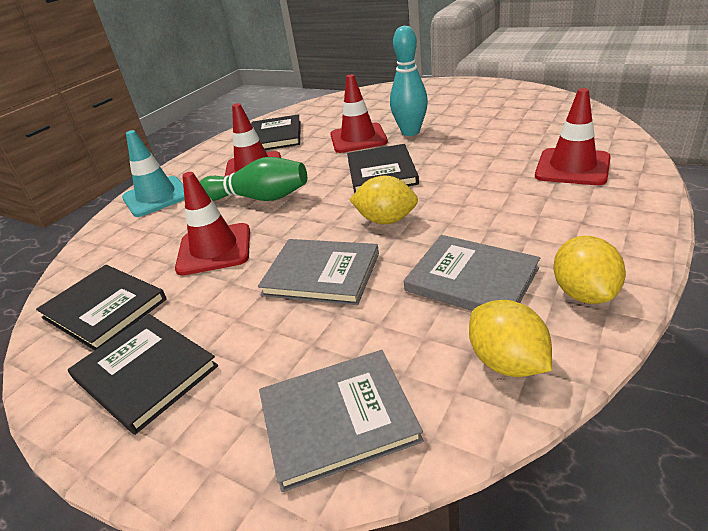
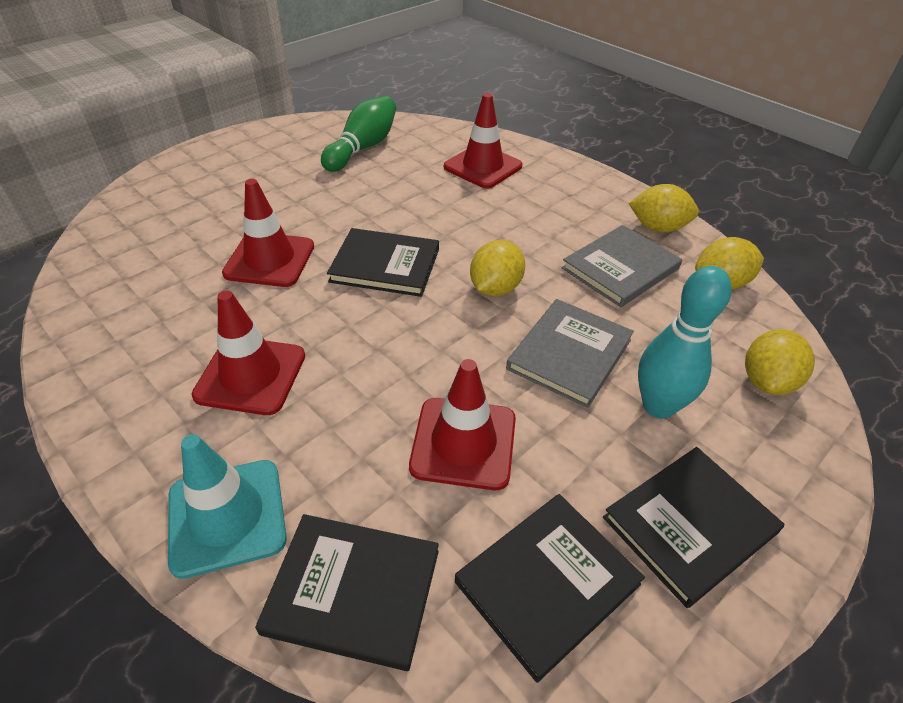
camera: 80 degrees left, 10 degrees up
green bowling pin [200,157,307,201] -> green bowling pin moved to [321,96,396,172]
black book [251,114,301,150] -> black book moved to [255,514,439,671]
grey book [259,350,424,492] -> yellow lemon [745,329,815,395]
turquoise bowling pin [390,26,428,136] -> turquoise bowling pin moved to [638,266,732,419]

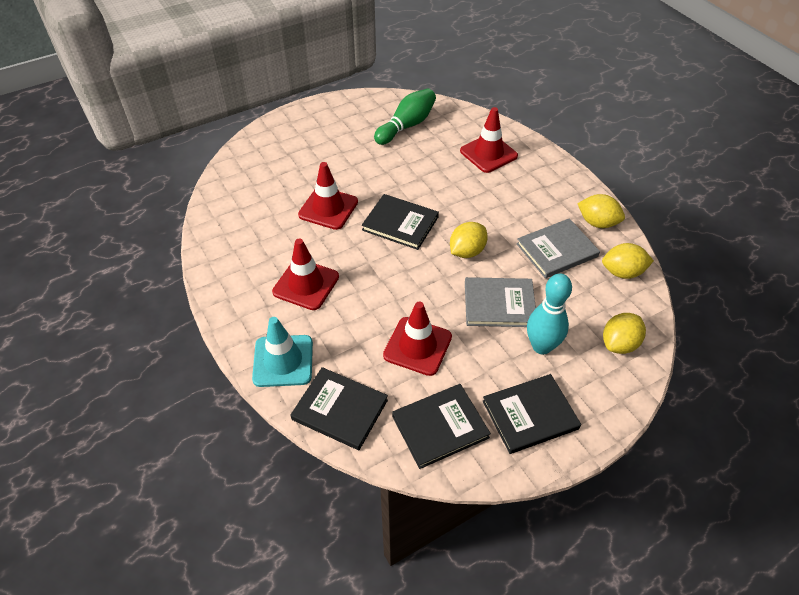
camera: 15 degrees right, 5 degrees up
grey book [506,299,634,408] -> grey book turned 45 degrees clockwise [465,277,536,327]

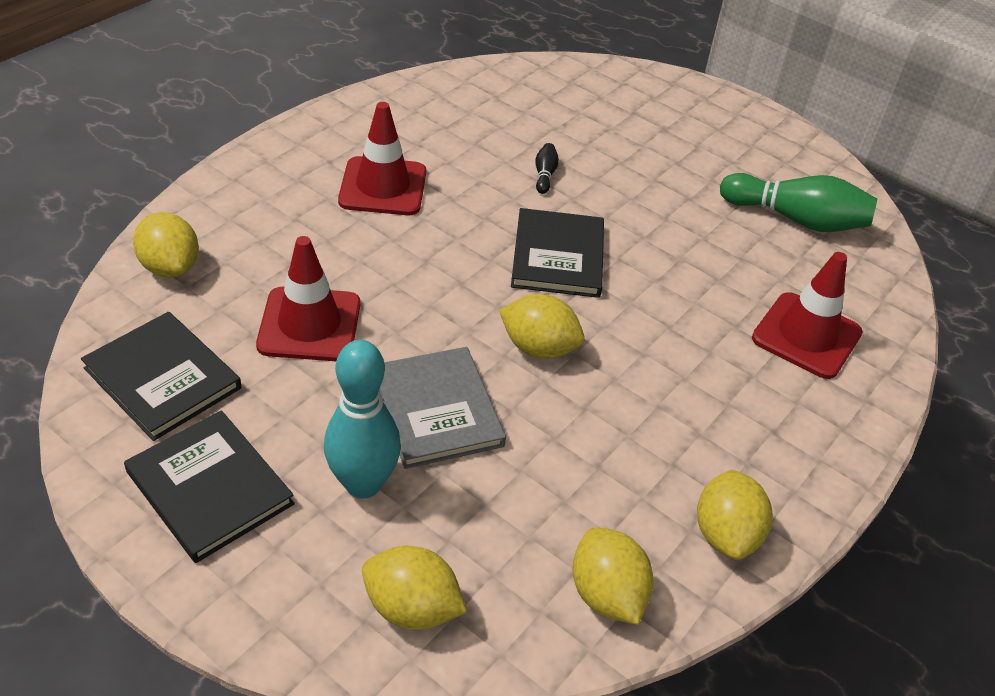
camera: 65 degrees right, 5 degrees down
turquoise traffic cone [252,317,313,387] -> none
black book [291,367,388,450] -> yellow lemon [133,212,199,278]
red traffic cone [298,162,358,230] -> black bowling pin [535,143,559,194]
grey book [516,218,600,278] -> none

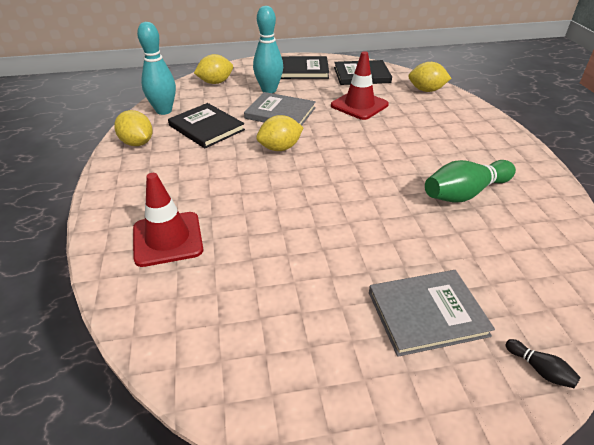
camera: 135 degrees right, 5 degrees down
red traffic cone [338,102,426,215] -> none
black book [511,208,604,298] -> black book moved to [168,103,245,148]
black bowling pin [535,143,559,194] -> black bowling pin moved to [506,339,581,388]
yellow lemon [573,528,653,625] -> turquoise bowling pin [137,22,176,115]
green bowling pin [720,173,877,232] -> green bowling pin moved to [425,160,516,202]
none -> grey book [369,270,495,357]

